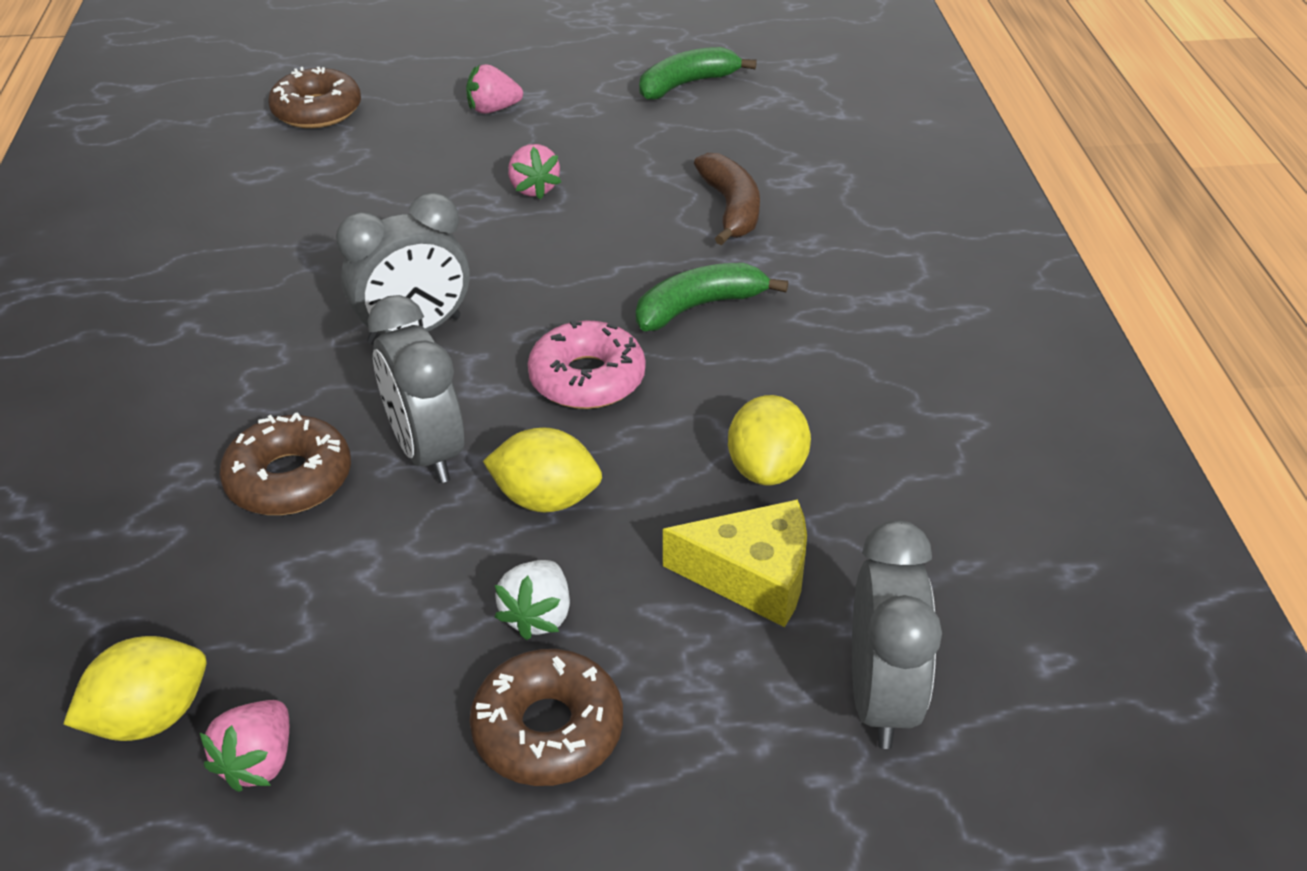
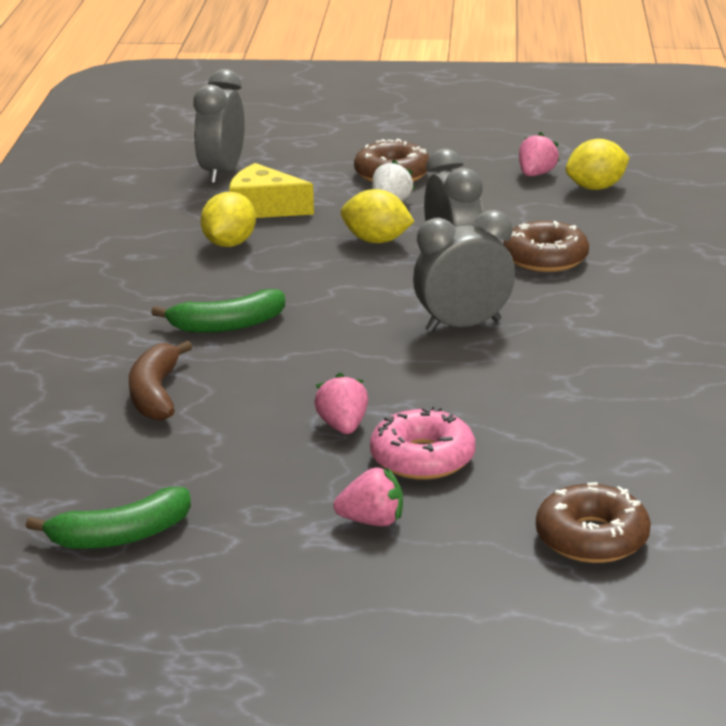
camera: 170 degrees left, 15 degrees down
pink donut [528,320,646,409] -> pink donut moved to [370,406,476,480]

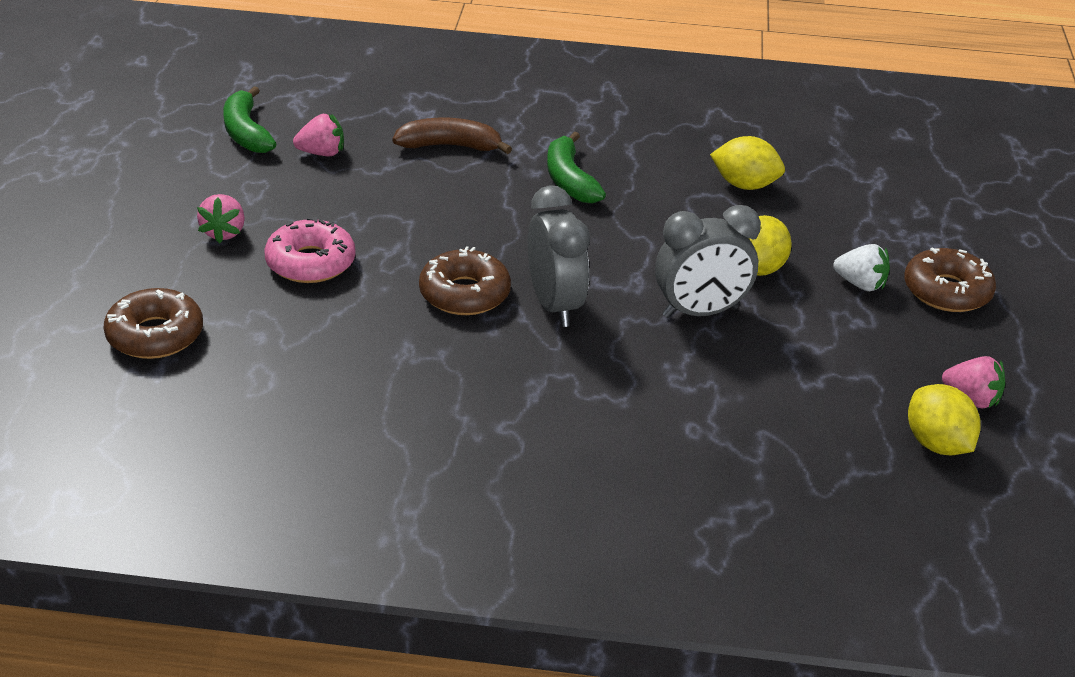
camera: 90 degrees right, 10 degrees up
grey clock [193,69,245,184] -> none
yellow cheese [229,163,314,218] -> none
pink strawberry [314,373,368,434] -> pink strawberry moved to [293,114,344,156]
brown donut [503,221,589,272] -> brown donut moved to [419,246,511,315]

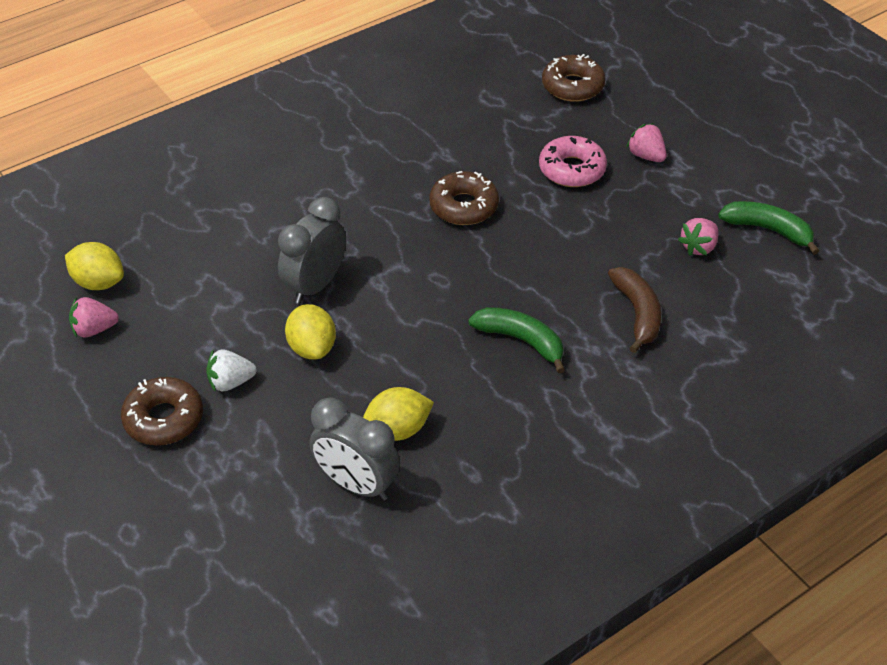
camera: 140 degrees right, 10 degrees up
brown banana [393,118,512,154] -> brown banana turned 60 degrees counterclockwise [608,267,661,353]
grey clock [528,185,590,327] -> grey clock moved to [310,397,400,500]

